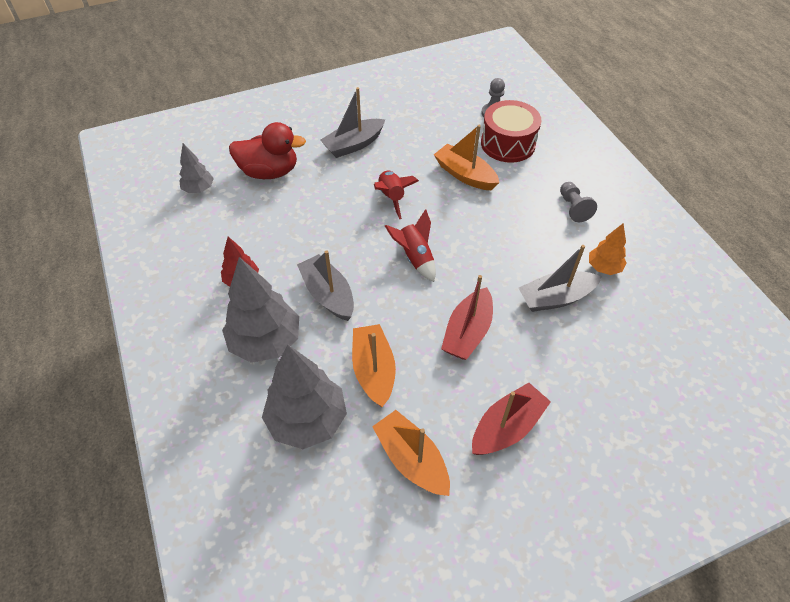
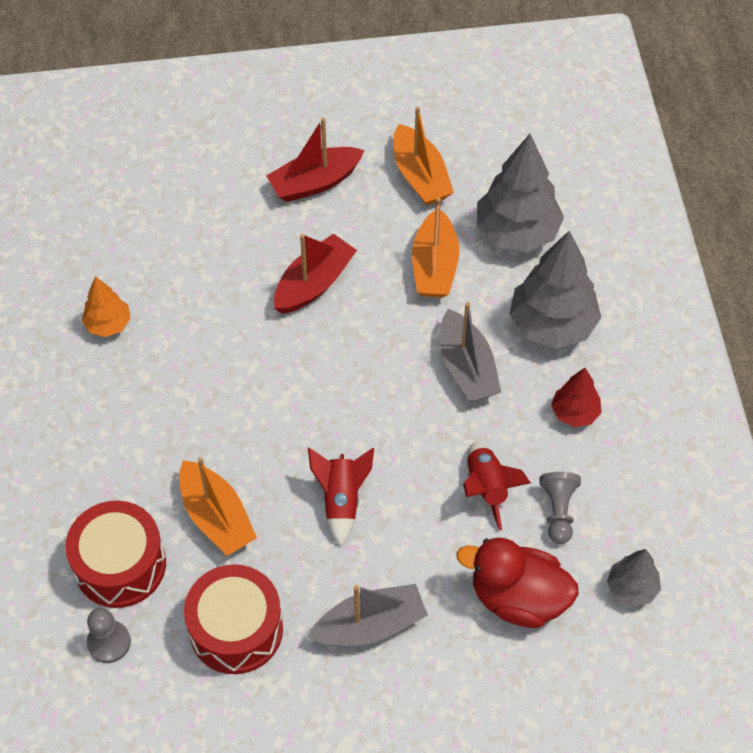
camera: 165 degrees left, 5 degrees up
red rocket [385,209,436,282] -> red rocket moved to [463,442,531,531]
grey boat [519,245,602,312] -> none
grey pawn [560,182,597,222] -> grey pawn moved to [539,472,581,544]
none -> red drum [184,564,283,674]

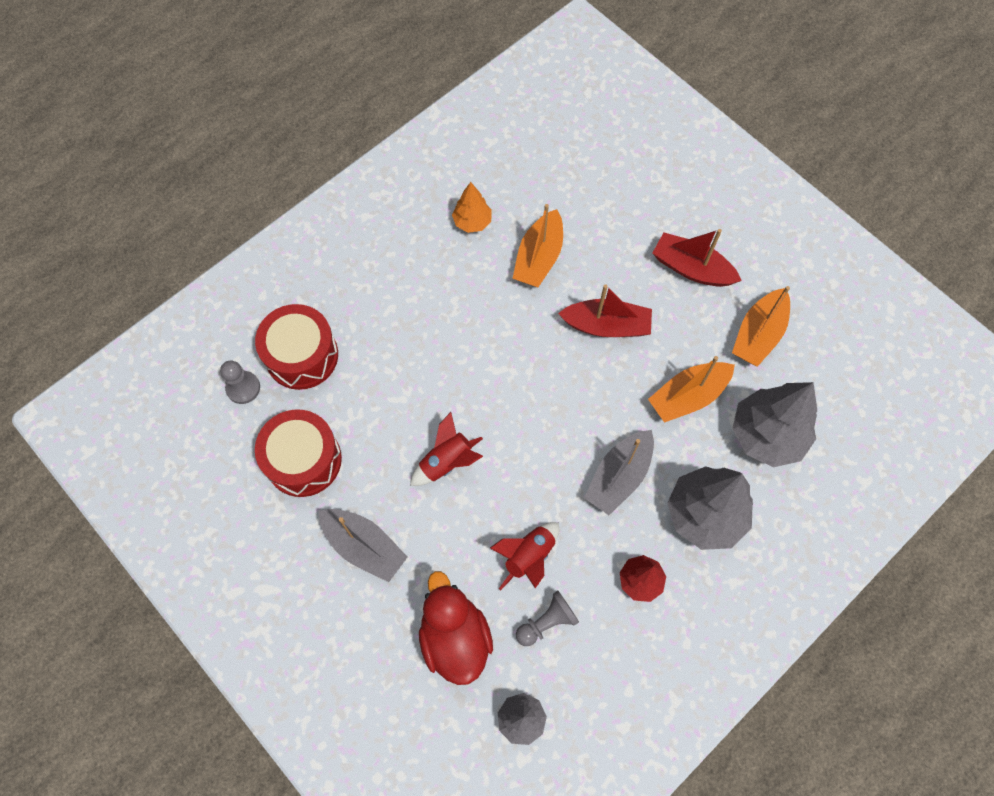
camera: 55 degrees right, 10 degrees up
orange boat [179,457,257,556] -> orange boat moved to [512,204,563,287]

